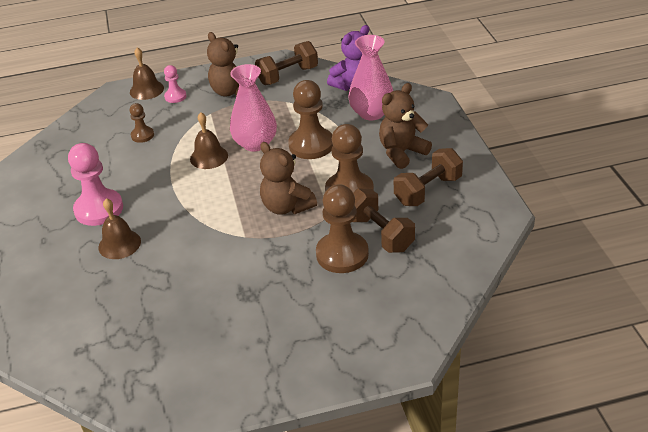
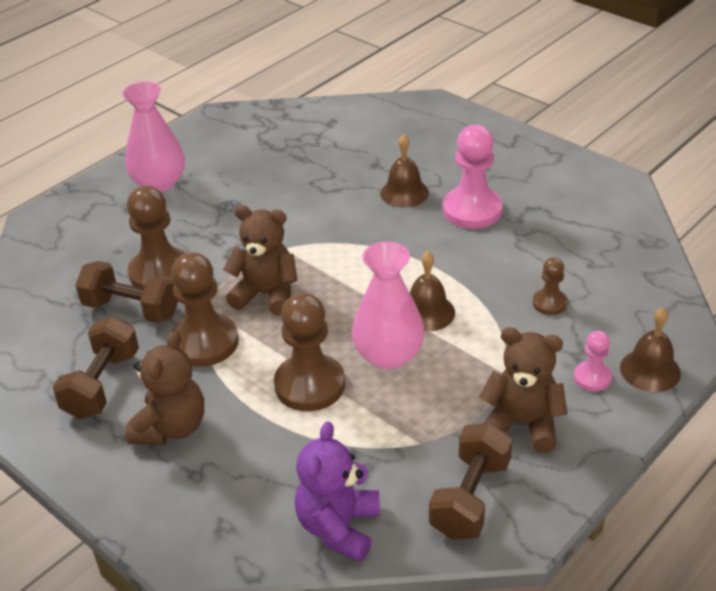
camera: 145 degrees right, 0 degrees up
pink vase [349,35,393,120] -> pink vase moved to [122,82,185,192]

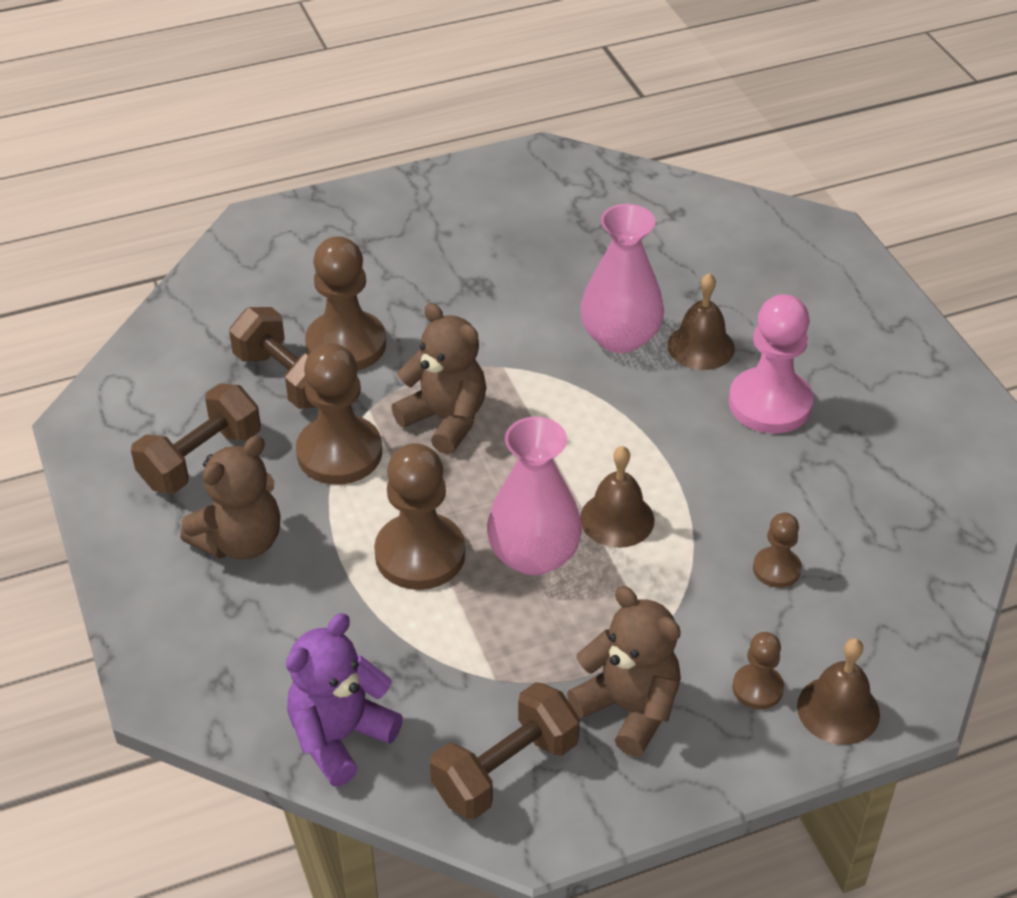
camera: 25 degrees right, 5 degrees up
pink vase [122,82,185,192] -> pink vase moved to [580,204,664,353]
pink pawn [574,330,612,392] -> brown pawn [732,632,784,709]

